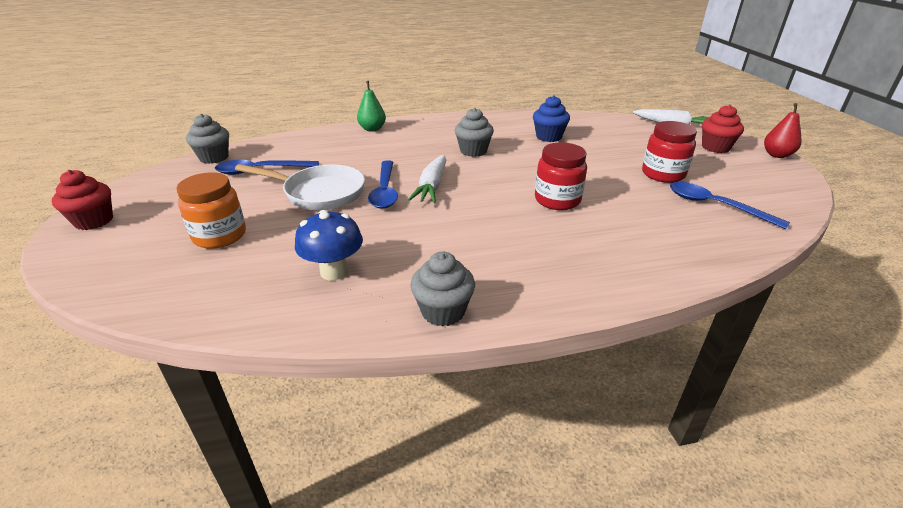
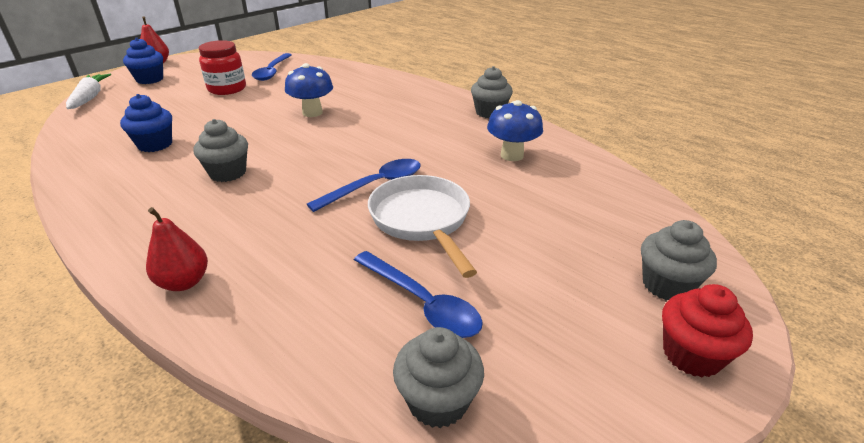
camera: 125 degrees left, 0 degrees up
orange jar [176,172,246,249] -> none
green pear [357,81,386,132] -> red pear [146,207,208,291]
white carrot [408,155,446,203] -> none
red jar [535,143,587,210] -> blue mushroom [285,63,333,117]
red cupcake [702,105,744,153] -> blue cupcake [123,38,163,84]
none -> grey cupcake [641,220,717,300]

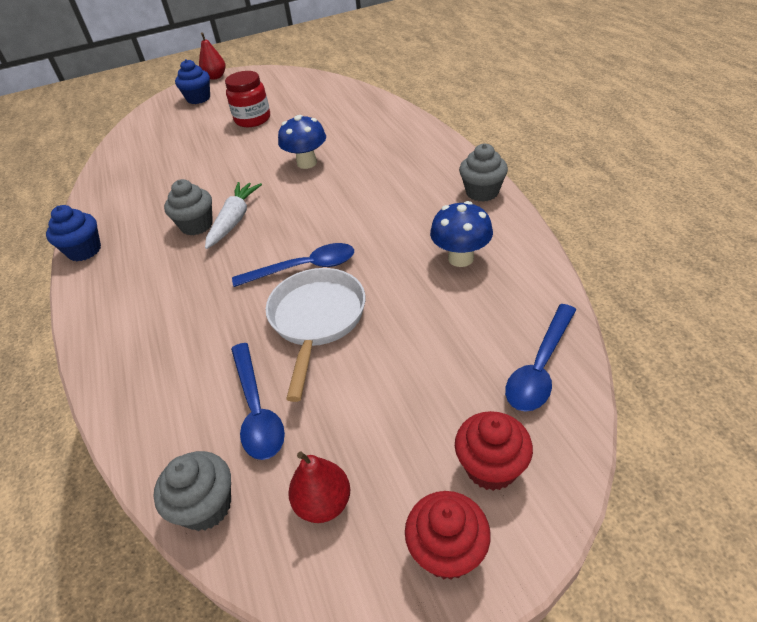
camera: 30 degrees right, 10 degrees up
white carrot [66,74,111,109] -> white carrot moved to [205,182,262,249]
blue cupcake [120,94,172,152] -> blue cupcake moved to [46,205,101,261]
red pear [146,207,208,291] -> red pear moved to [288,452,350,523]
blue spoon [252,53,292,81] -> blue spoon moved to [505,304,576,412]
grey cupcake [641,220,717,300] -> red cupcake [455,411,533,491]

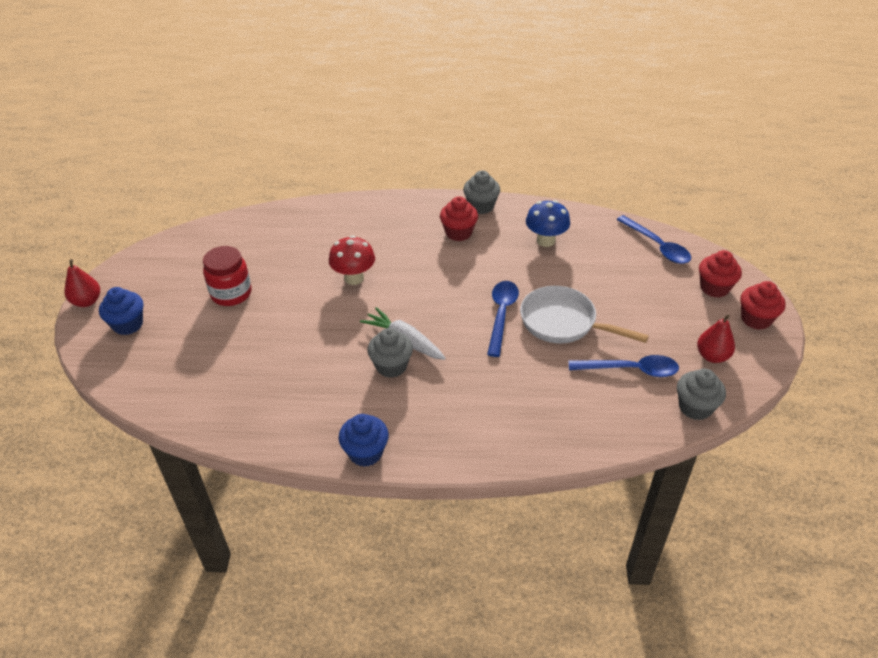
camera: 70 degrees left, 0 degrees up
blue mushroom [278,115,326,169] -> red mushroom [329,235,375,285]
none -> red cupcake [440,196,478,241]

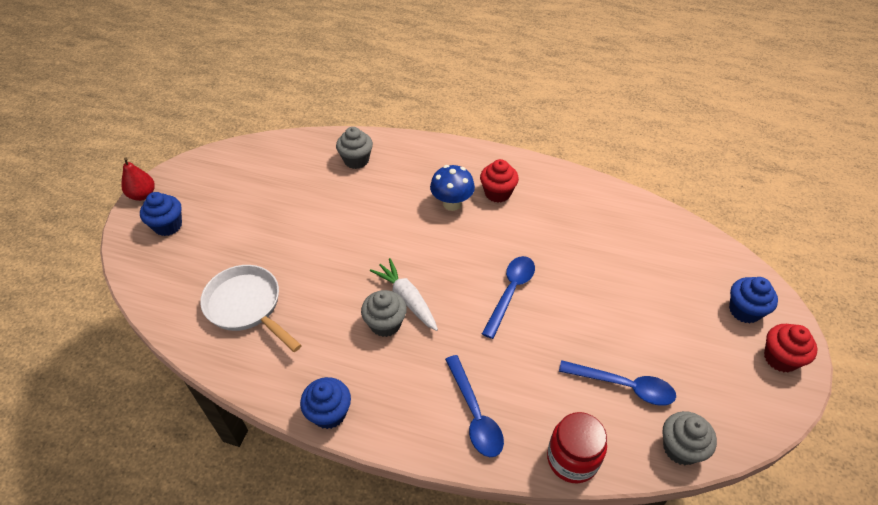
camera: 15 degrees right, 5 degrees up
red jar [203,246,252,306] -> red jar moved to [547,412,607,483]
red mushroom [329,235,375,285] -> none
grey cupcake [463,170,500,214] -> grey cupcake moved to [336,127,373,169]
white pan [520,286,649,344] -> white pan moved to [200,265,302,352]
blue mushroom [526,200,570,247] -> blue mushroom moved to [430,165,475,211]
blue spoon [616,215,691,264] -> blue spoon moved to [445,355,504,457]
red pear [697,315,735,363] -> none
red cupcake [699,250,742,298] -> blue cupcake [729,277,778,323]

